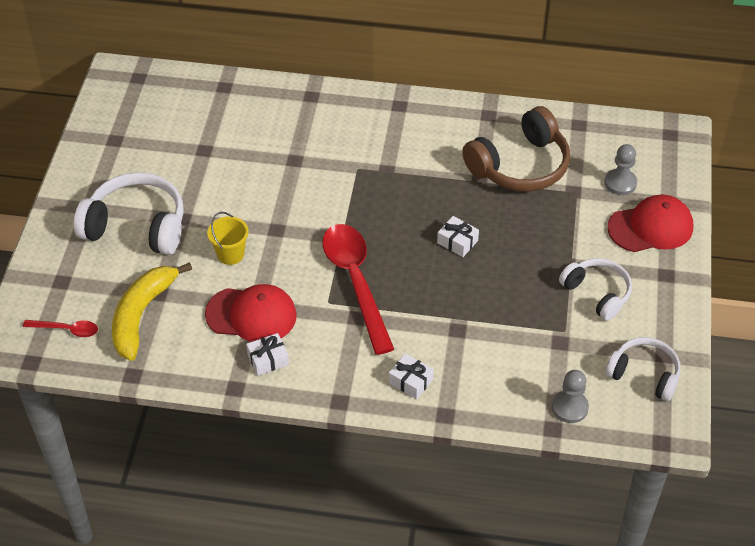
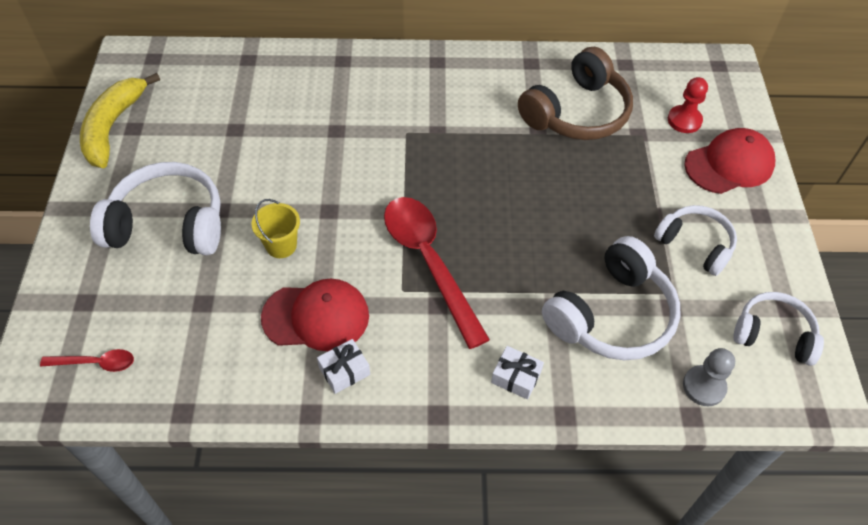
camera: 10 degrees left, 5 degrees up
yellow banana [112,262,192,361] -> yellow banana moved to [80,73,160,168]
white gift [437,216,479,257] -> none
grey pawn [605,144,637,195] -> red pawn [668,77,708,133]
none -> white headphones [542,236,680,360]

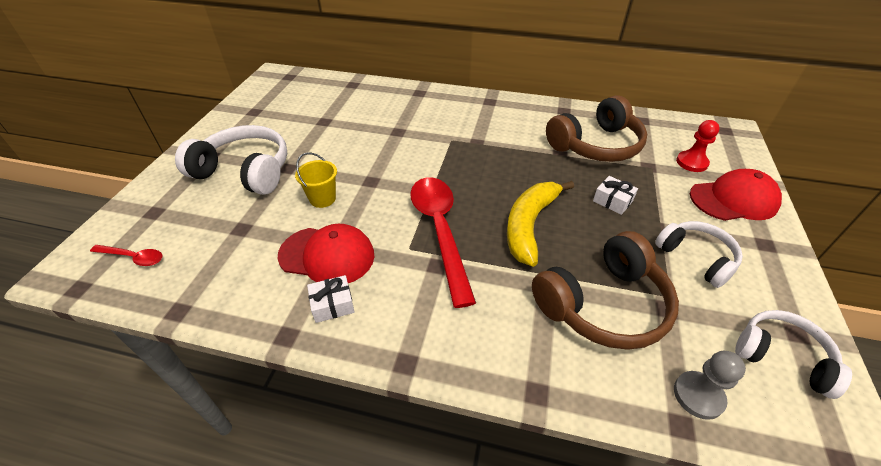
camera: 15 degrees right, 10 degrees down
yellow banana [80,73,160,168] -> yellow banana moved to [507,181,574,267]
white gift [491,346,544,400] -> white gift moved to [593,176,638,215]
white headphones [542,236,680,360] -> brown headphones [532,231,679,350]

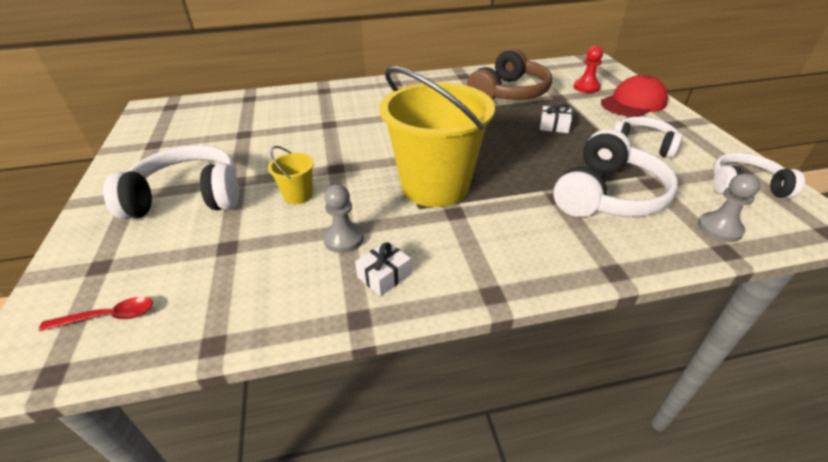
camera: 25 degrees left, 5 degrees down
red cap [278,224,375,283] -> grey pawn [323,184,364,253]
red spoon [410,177,476,308] -> yellow bucket [379,66,495,207]
yellow banana [507,181,574,267] -> none
brown headphones [532,231,679,350] -> white headphones [553,129,678,217]

